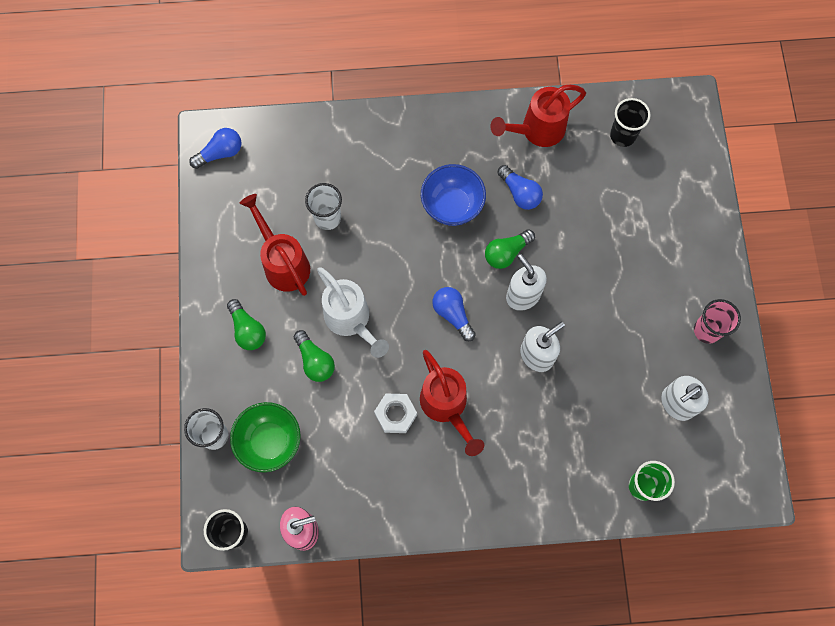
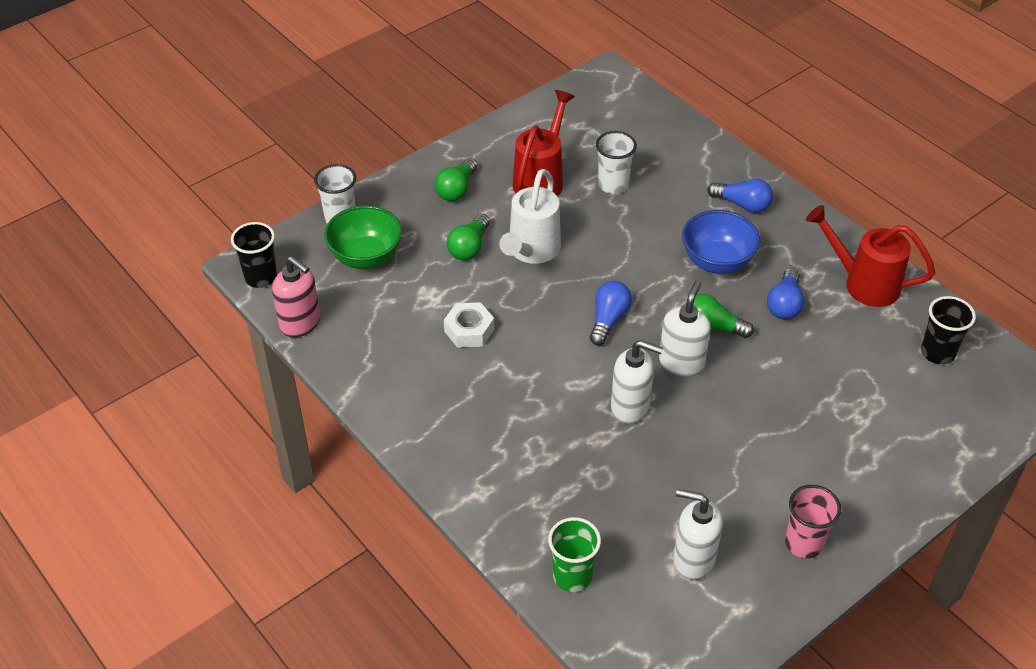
camera: 55 degrees right, 25 degrees down
blue light bulb [189,128,242,169] -> blue light bulb moved to [707,179,773,213]
red watering can [420,350,484,456] -> none

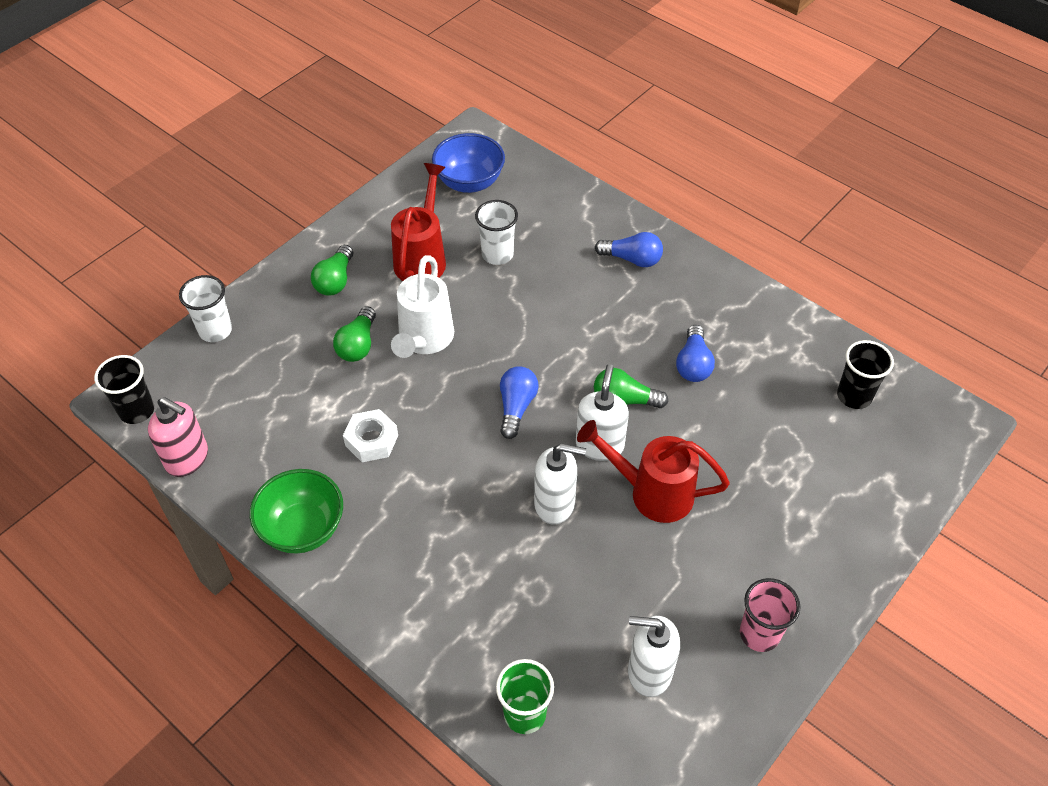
camera: 10 degrees left, 5 degrees up
green bowl [324,205,402,269] -> green bowl moved to [250,469,343,553]
blue bowl [682,210,760,274] -> blue bowl moved to [432,133,505,193]
red watering can [806,205,935,307] -> red watering can moved to [577,420,730,523]

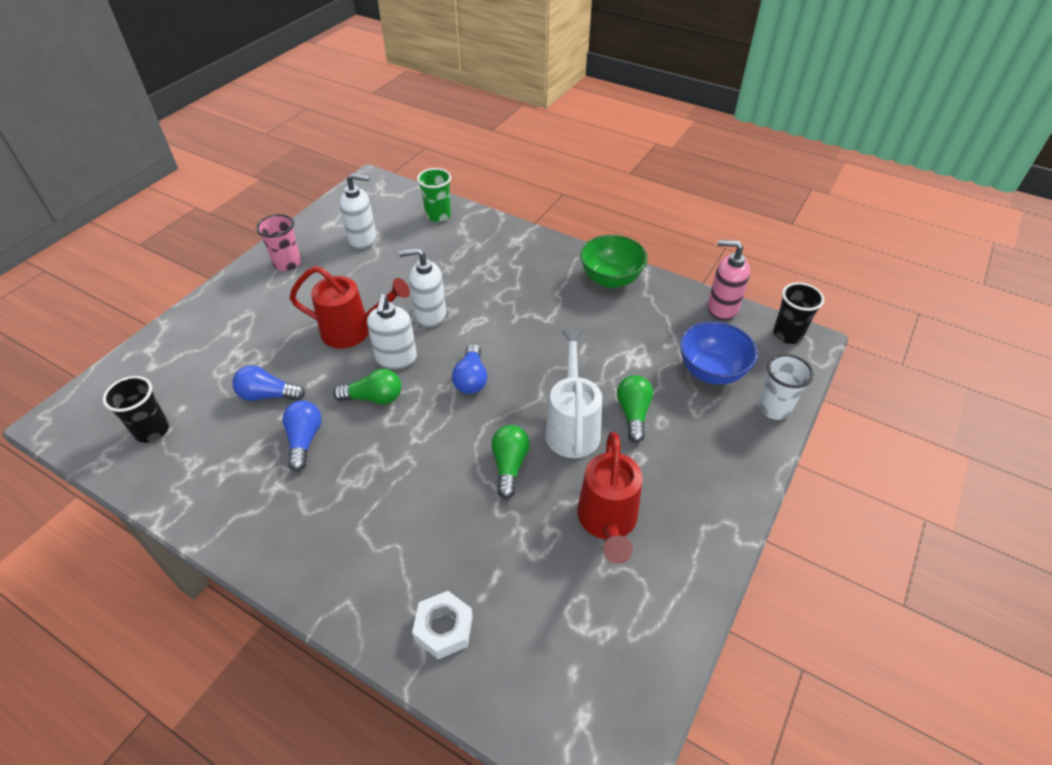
camera: 170 degrees right, 5 degrees down
green light bulb [311,245,353,296] -> green light bulb moved to [491,425,530,499]
white nut [343,409,398,462] -> white nut moved to [412,591,473,659]
blue bowl [432,133,505,193] -> blue bowl moved to [680,321,758,385]
white cup [475,200,518,265] -> none
blue light bulb [595,232,663,267] -> blue light bulb moved to [232,365,305,401]

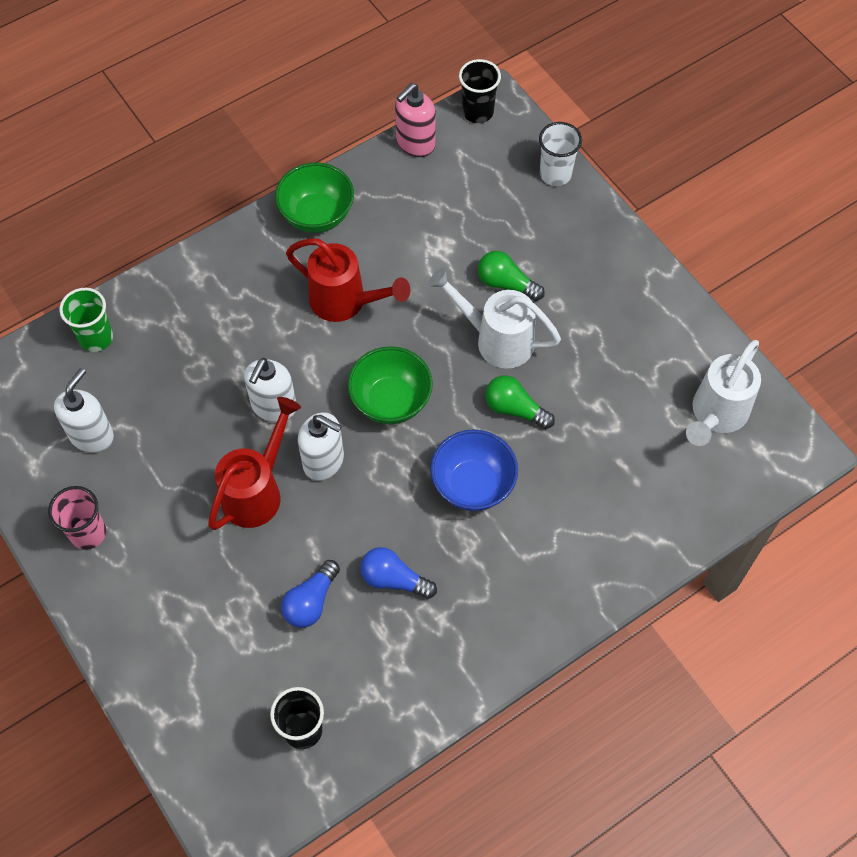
camera: 65 degrees left, 15 degrees up
green light bulb [333,369,401,405] -> none
white nut [412,591,473,659] -> none
blue light bulb [452,344,487,394] -> green bowl [347,346,433,424]
red watering can [577,432,643,564] -> red watering can moved to [286,238,410,322]
blue bowl [680,321,758,385] -> blue bowl moved to [430,429,518,511]
none -> white watering can [686,340,761,446]

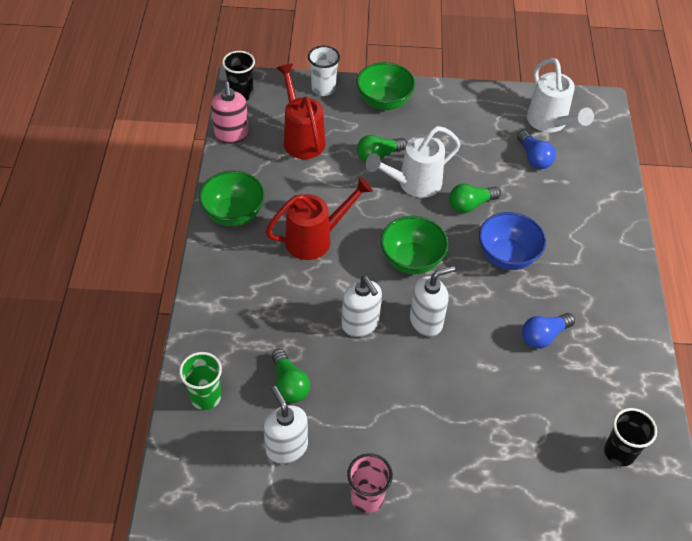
camera: 55 degrees left, 10 degrees down
red watering can [208,397,301,530] -> red watering can moved to [276,63,325,159]
blue light bulb [281,560,340,628] -> blue light bulb moved to [517,130,556,169]
none -> green light bulb [272,349,310,403]
none -> green bowl [357,62,415,110]

